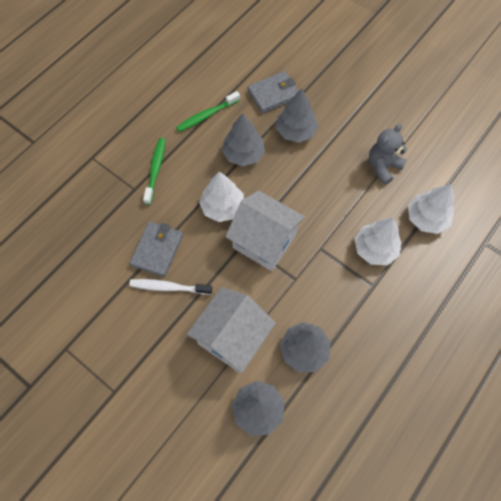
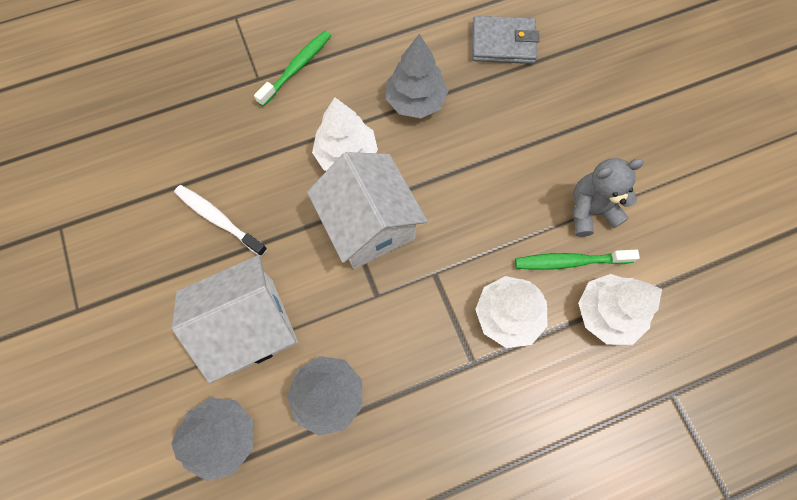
camera: 30 degrees right, 5 degrees up
grey wallet [130,221,183,277] -> none
green toothbrush [176,91,240,132] -> green toothbrush moved to [515,250,640,270]
grey tree [276,89,318,143] -> none

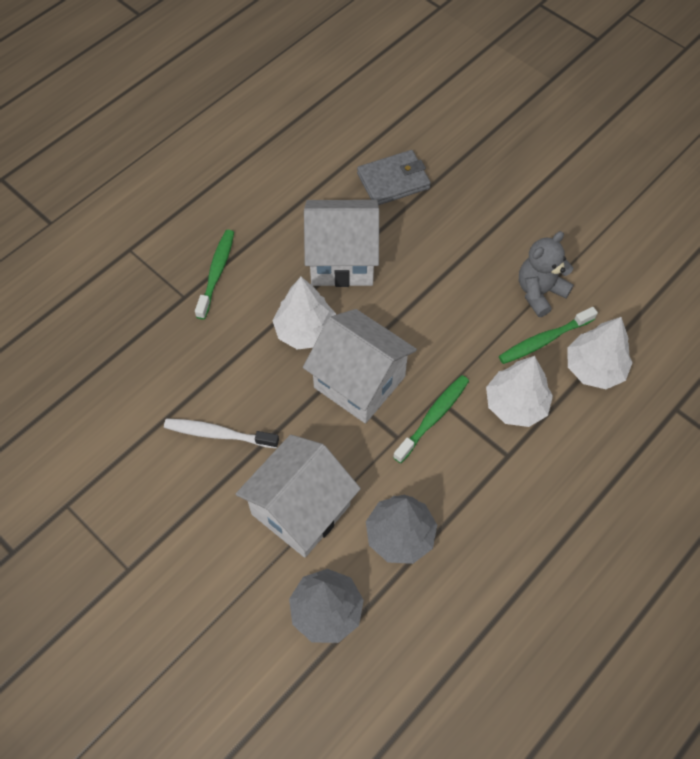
camera: 25 degrees left, 10 degrees down
grey tree [386,34,448,118] -> white house [304,200,379,287]
none -> green toothbrush [393,375,469,463]

